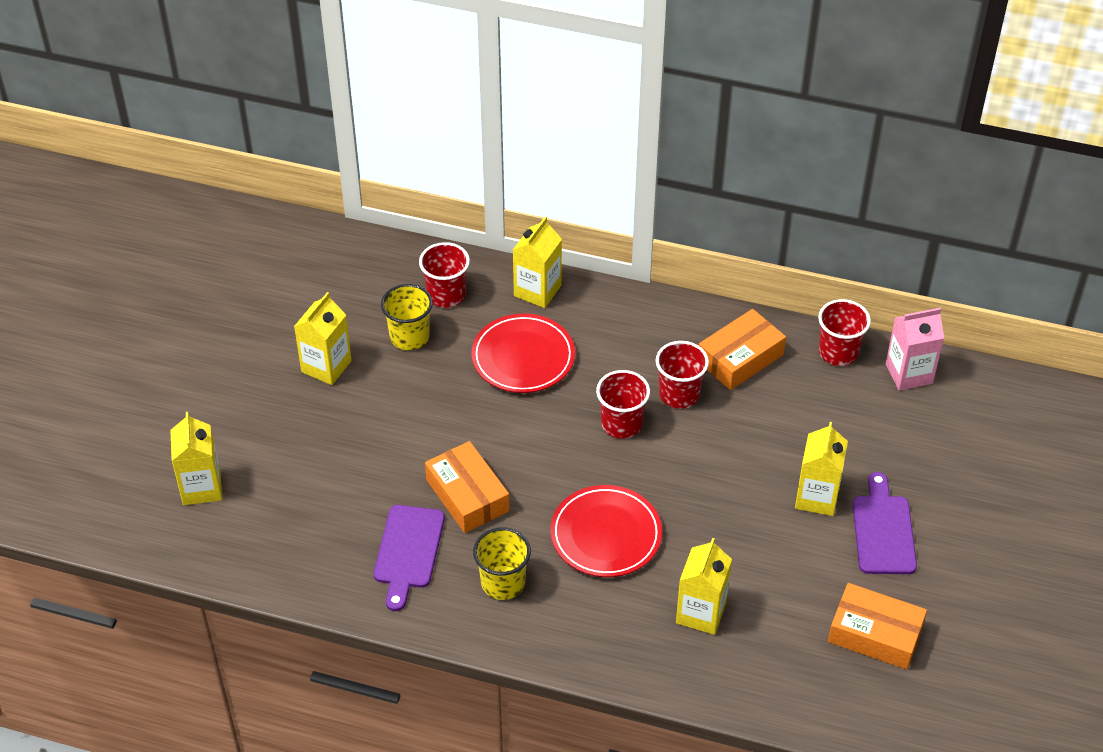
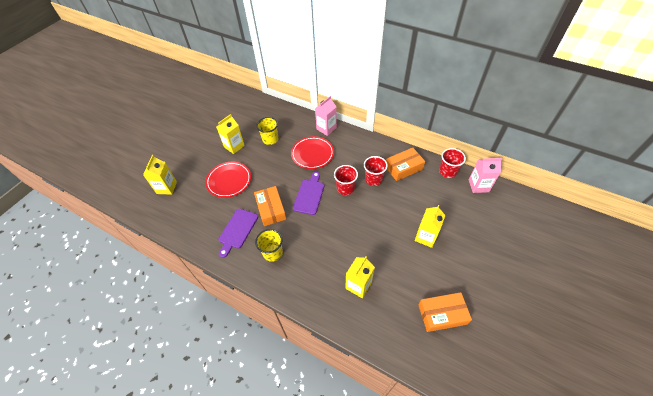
camera: 15 degrees right, 5 degrees up
red cup [419,242,470,308] -> none
yellow carton [513,217,562,308] -> pink carton [315,96,337,136]
red plate [550,485,662,577] -> red plate moved to [205,162,251,198]
orange box [828,583,927,669] -> orange box turned 45 degrees counterclockwise [419,292,472,332]
purple cutting board [853,472,917,574] -> purple cutting board moved to [293,172,324,215]

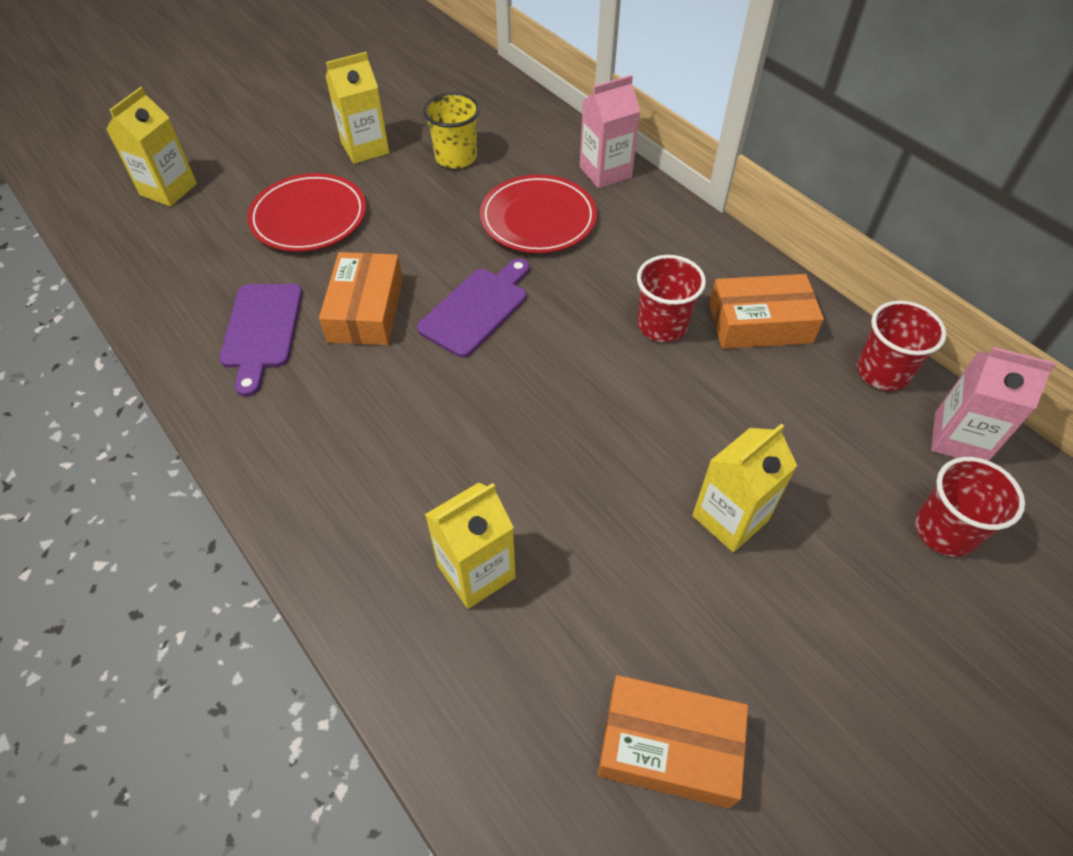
camera: 20 degrees right, 0 degrees up
purple cutting board [219,209,258,258] -> purple cutting board turned 45 degrees counterclockwise [219,284,303,397]
yellow cup [255,229,283,262] -> none
red cup [334,165,358,195] -> red cup moved to [915,457,1025,557]

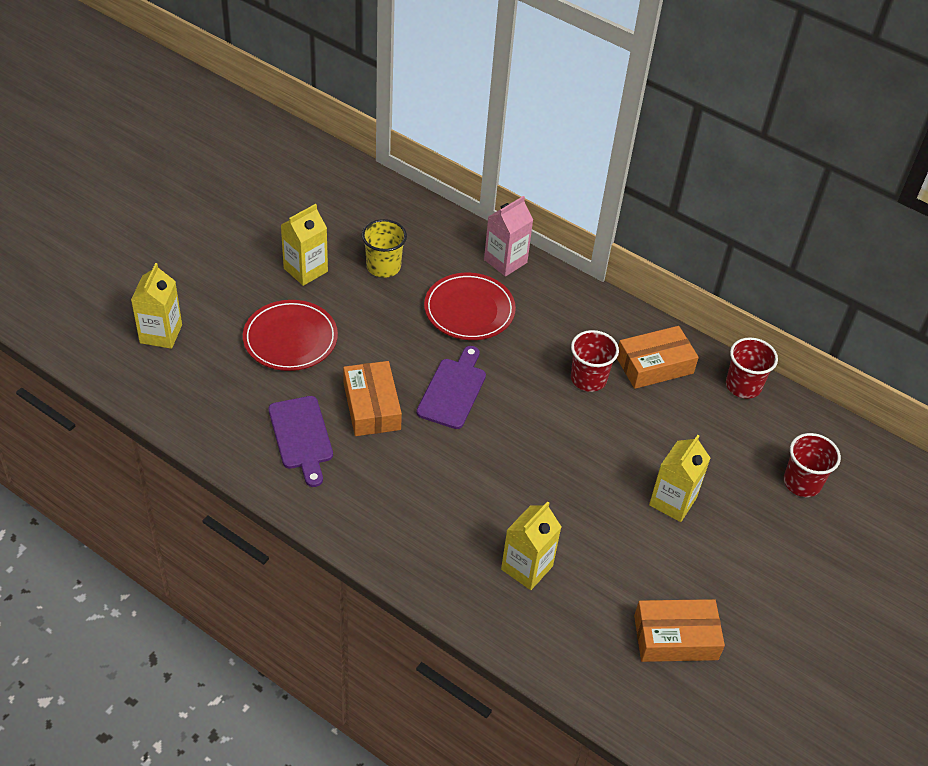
camera: 20 degrees left, 5 degrees down
pink carton [931,347,1056,461] -> none

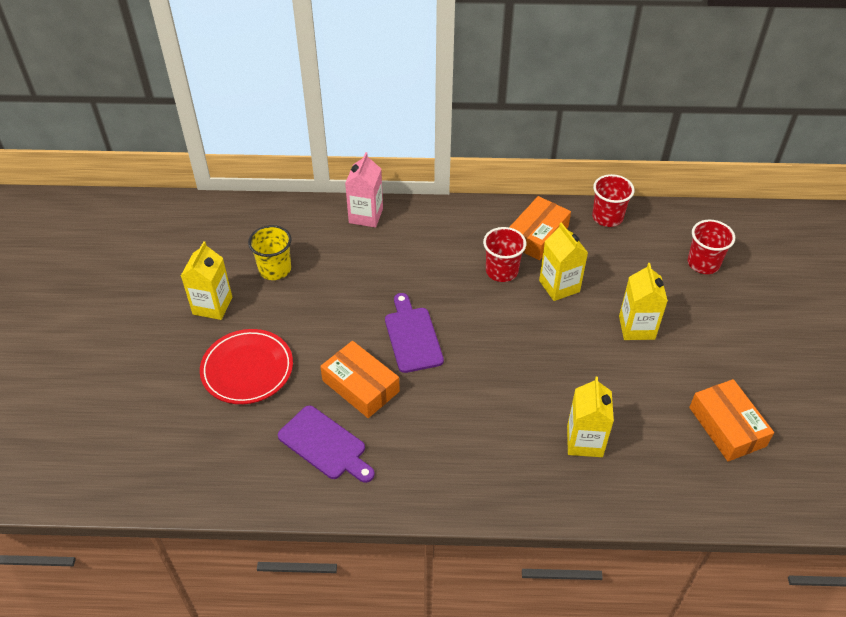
camera: 30 degrees left, 0 degrees up
yellow carton [131,263,182,349] -> yellow carton moved to [539,222,588,301]
red plate [424,273,516,340] -> none
orange box [634,599,725,662] -> orange box turned 75 degrees counterclockwise [689,379,774,462]

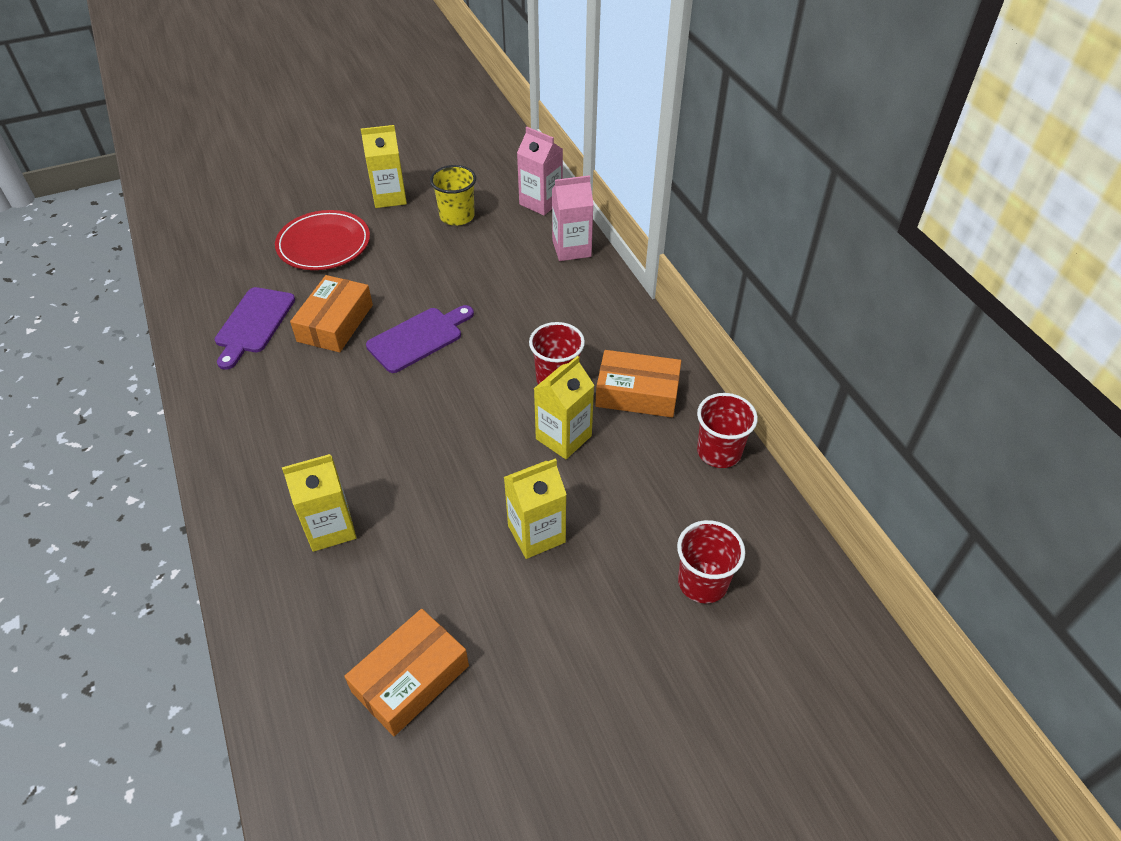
camera: 65 degrees right, 0 degrees up
none -> pink carton [517,127,563,215]

